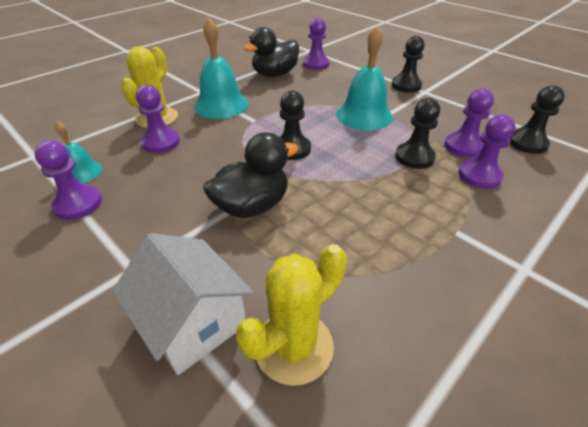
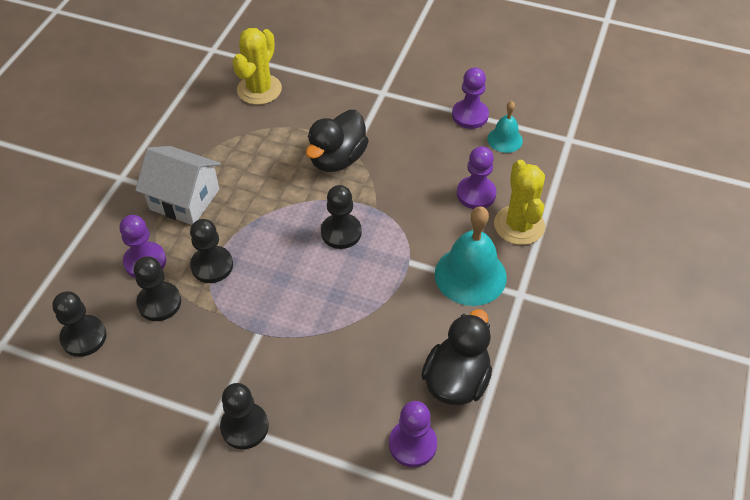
camera: 155 degrees right, 10 degrees up
white house [112,233,254,375] -> white house moved to [135,146,221,225]
turquoise bell [336,26,393,130] -> none
purple pawn [445,89,494,158] -> black pawn [134,256,181,321]

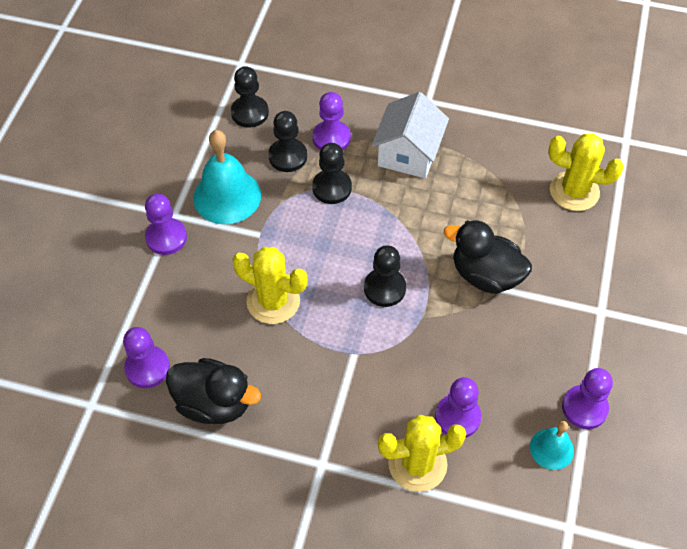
camera: 85 degrees right, 5 degrees up
black pawn [220,383,269,449] -> purple pawn [145,194,187,255]
turquoise bell [435,206,507,306] -> turquoise bell moved to [193,130,261,224]
none -> yellow cactus [232,247,308,324]

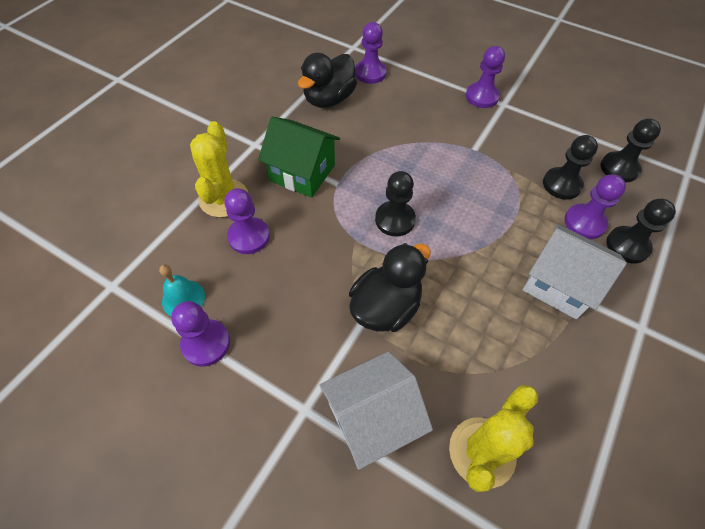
camera: 105 degrees right, 0 degrees up
turquoise bell [193,130,261,224] -> none
yellow cactus [232,247,308,324] -> none
black pawn [312,143,352,204] -> black pawn moved to [606,199,676,264]
none -> green house [258,117,340,198]
none -> white house [319,352,433,470]

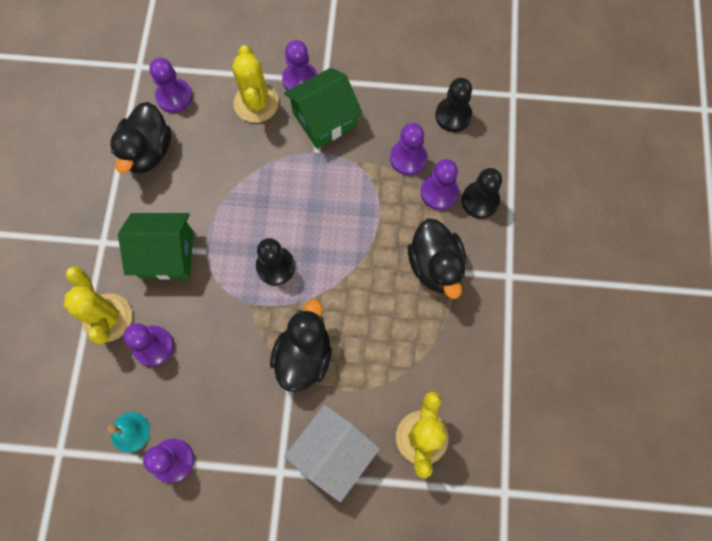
camera: 25 degrees left, 15 degrees up
white house [523,224,627,319] -> black duck [408,219,466,299]
black pawn [543,135,598,200] -> purple pawn [390,123,427,175]
none -> yellow cactus [232,45,279,123]
none -> green house [284,68,362,148]

